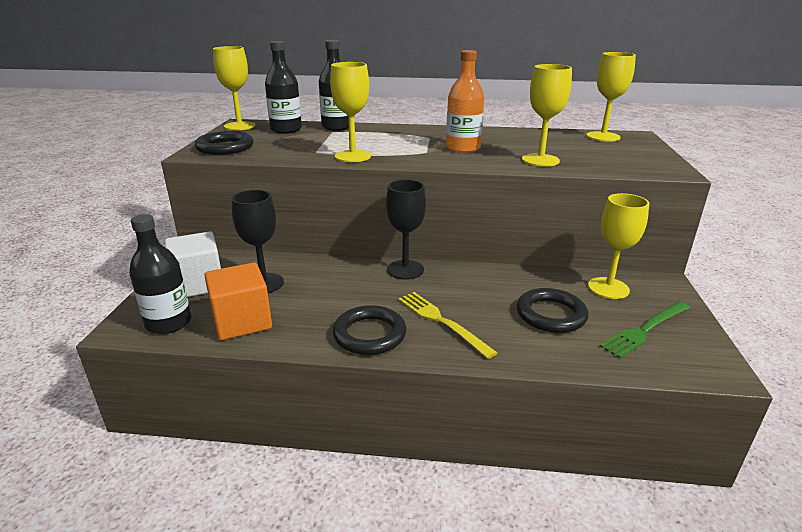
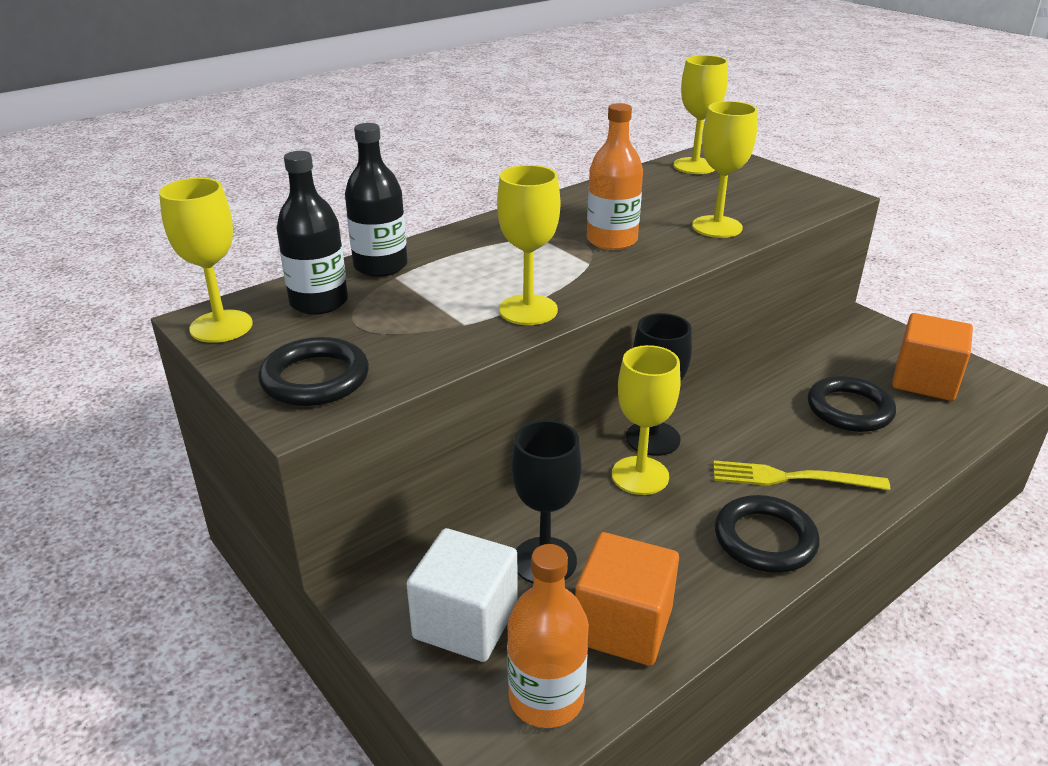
camera: 45 degrees left, 5 degrees up
black bottle [129,214,191,334] -> orange bottle [507,544,589,728]
yellow goblet [588,193,649,299] -> yellow goblet moved to [612,345,680,495]
green fork [600,302,690,358] -> orange cube [892,313,973,401]

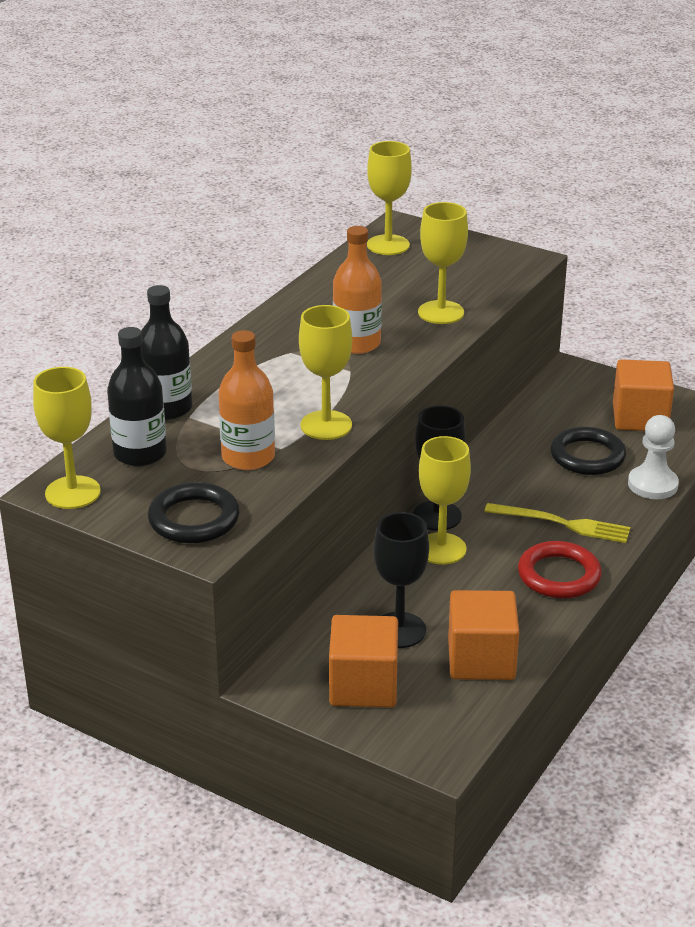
camera: 20 degrees left, 0 degrees up
white cube [407,528,518,662] -> orange cube [329,615,398,707]
orange bottle [507,544,589,728] -> orange bottle moved to [218,330,275,470]
yellow fork [713,460,890,490] -> yellow fork turned 150 degrees counterclockwise [484,503,630,543]
black ring [715,495,820,573] -> red ring [518,541,602,598]
none -> white pawn [628,415,679,499]

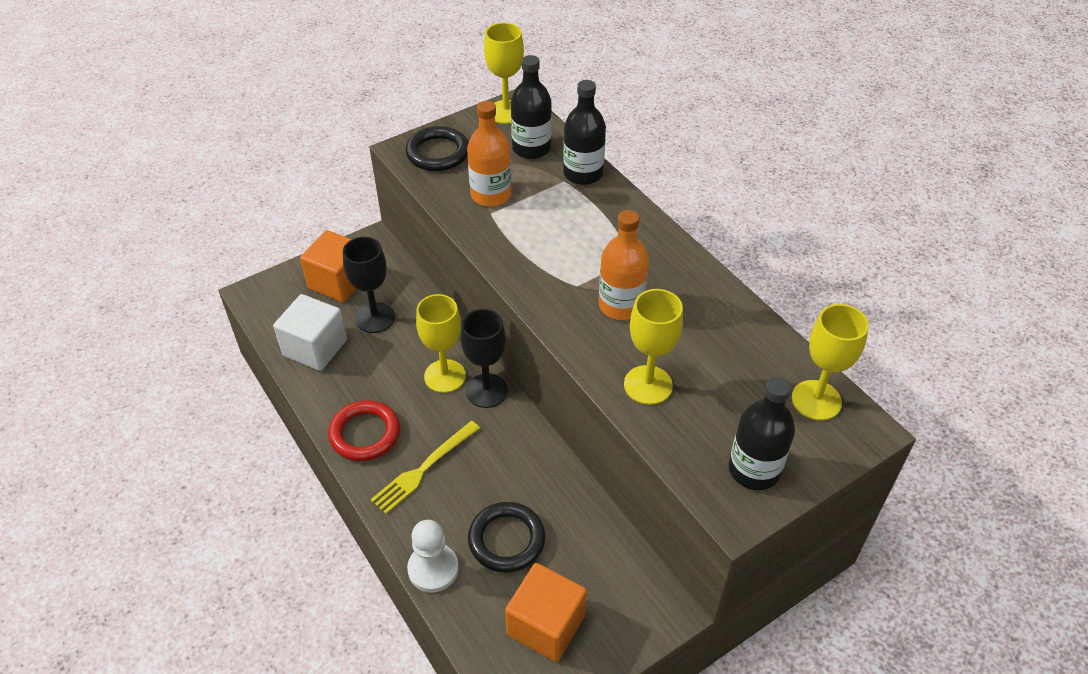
camera: 115 degrees right, 15 degrees up
yellow goblet [299,305,352,440] -> none
orange cube [448,590,519,680] -> white cube [273,294,347,371]
none -> black bottle [729,377,795,490]

